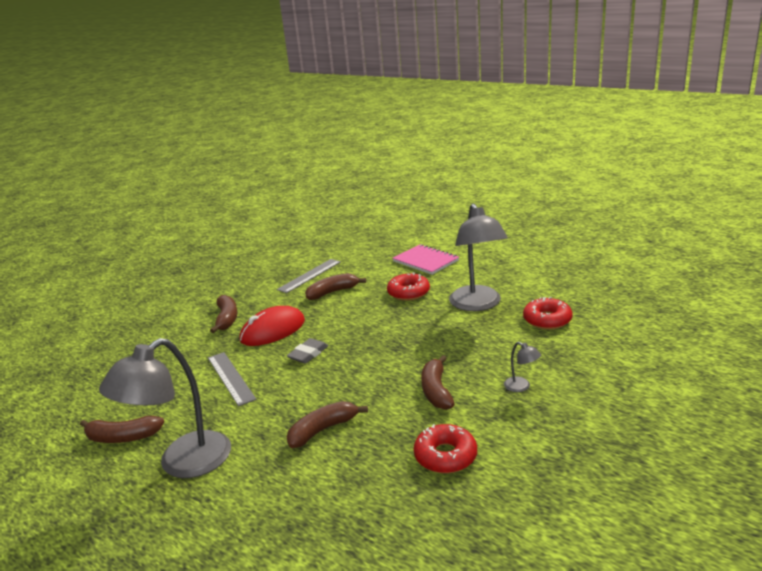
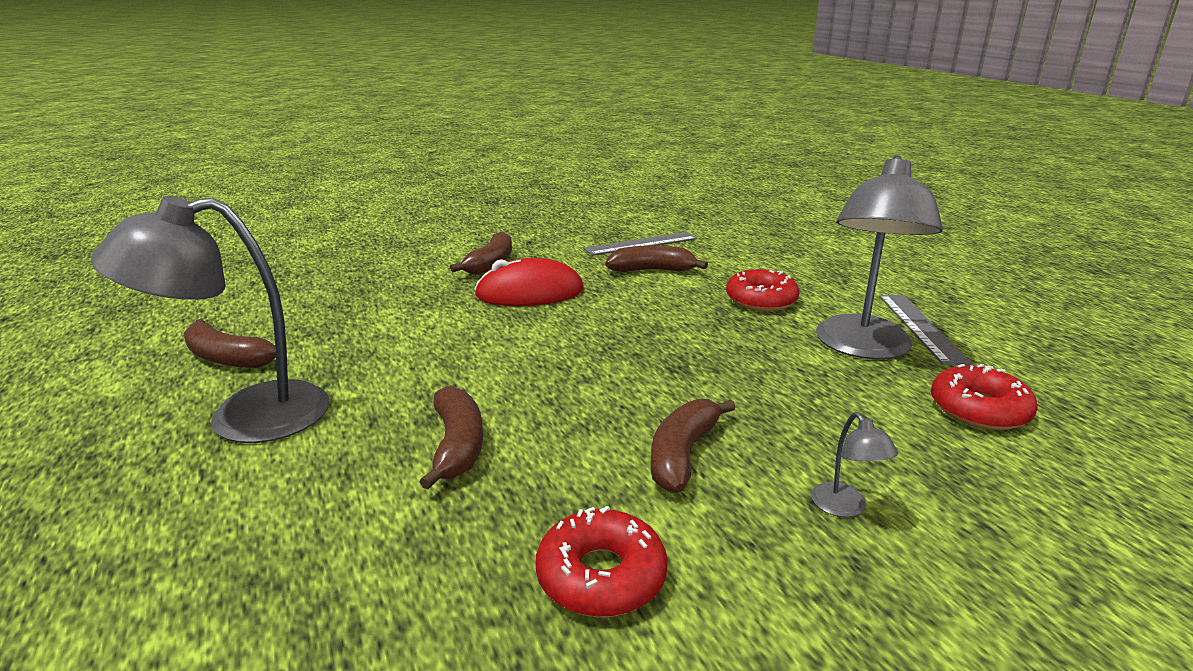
camera: 25 degrees right, 0 degrees up
grey ruler [208,352,256,406] -> grey ruler moved to [879,295,972,365]
grey eraser [287,338,328,364] -> none
brown banana [287,401,368,448] -> brown banana turned 90 degrees clockwise [420,386,483,489]
pink notebook [393,244,459,275] -> none

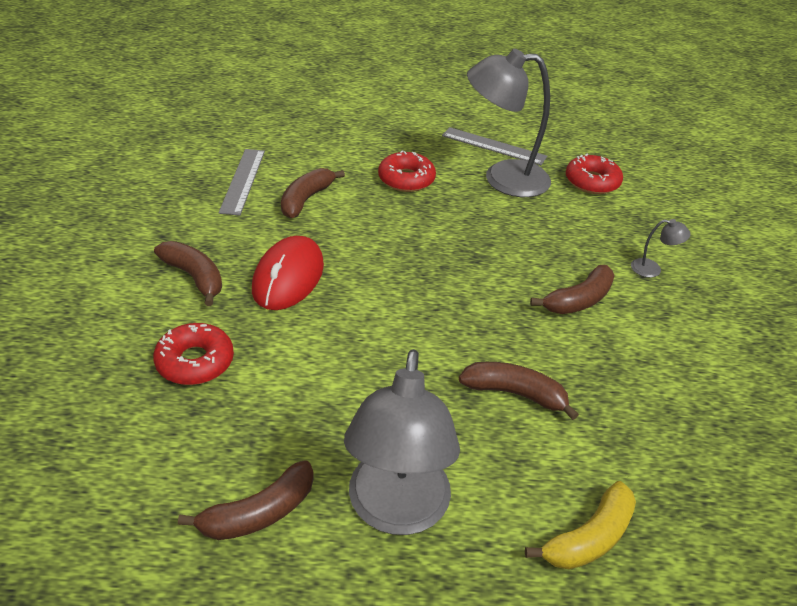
camera: 65 degrees left, 15 degrees up
red donut [536,506,668,617] -> red donut moved to [153,323,234,385]
brown banana [651,399,735,492] -> brown banana turned 90 degrees counterclockwise [530,265,614,314]
grey lamp [816,155,943,359] -> grey lamp turned 135 degrees clockwise [467,49,551,197]
none -> yellow banana [525,481,636,569]

